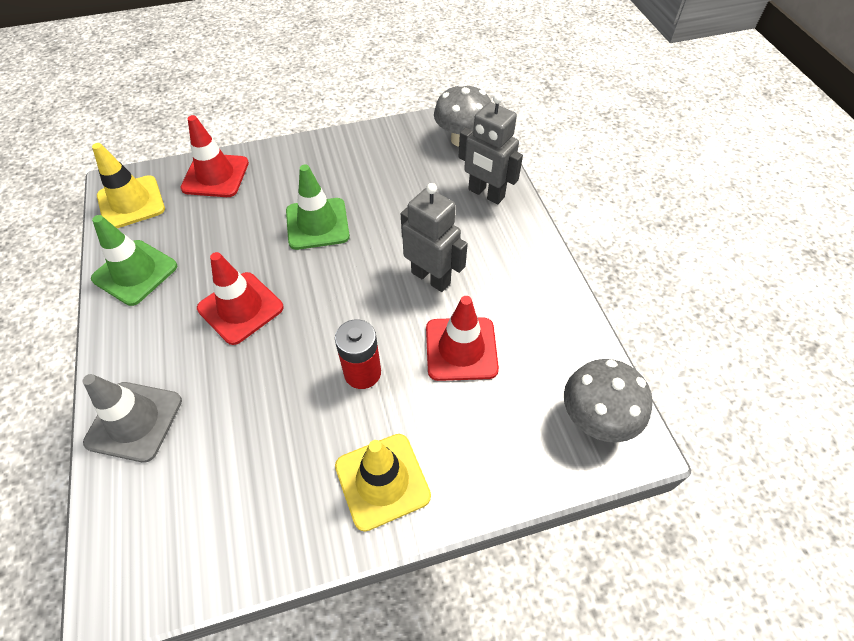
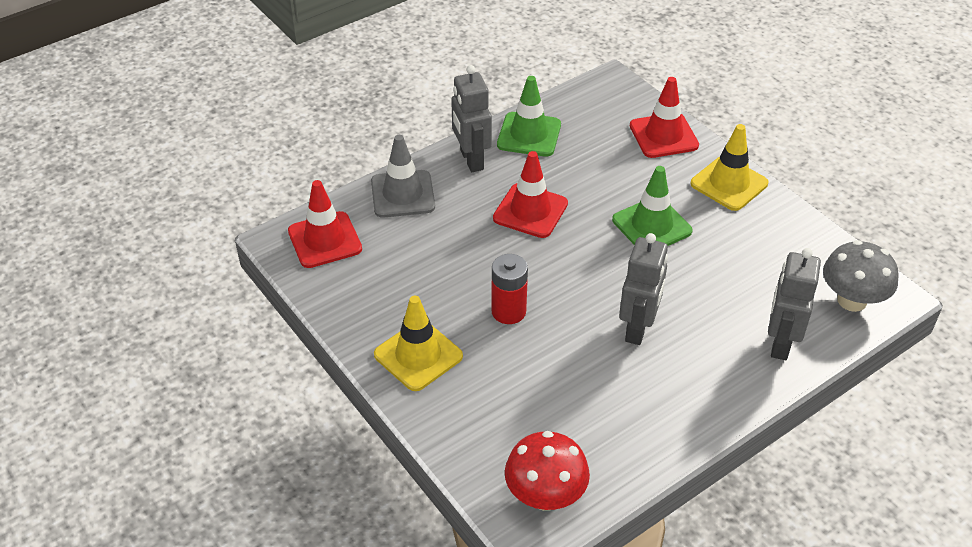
camera: 70 degrees right, 10 degrees down
yellow traffic cone [92,143,165,228] -> yellow traffic cone moved to [691,124,768,211]
red traffic cone [426,296,499,381] -> red traffic cone moved to [288,180,362,268]
grey mushroom [564,359,653,443] -> red mushroom [505,431,590,511]
none -> grey robot [451,65,492,172]

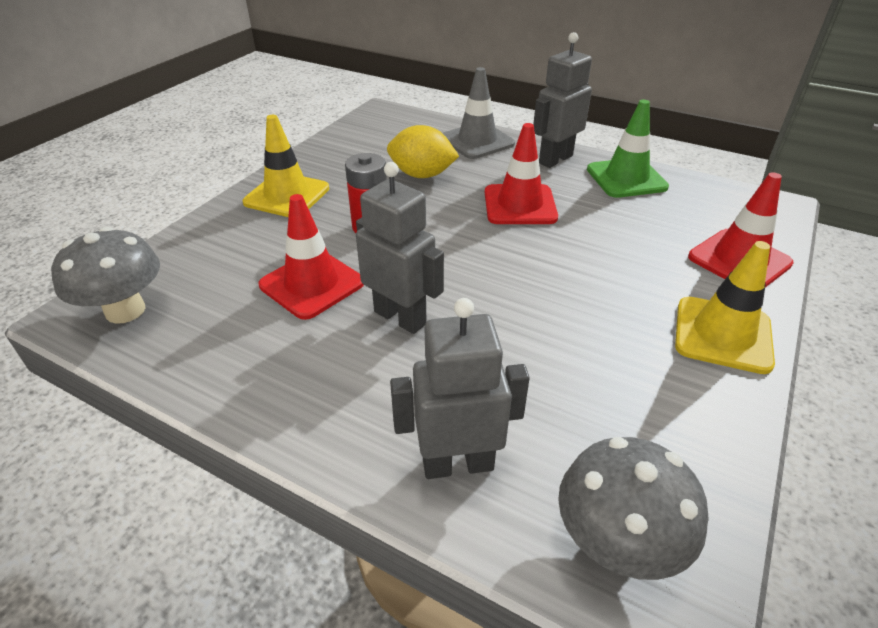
camera: 65 degrees right, 5 degrees down
red traffic cone [288,180,362,268] -> red traffic cone moved to [259,194,364,320]
red mushroom [505,431,590,511] -> grey mushroom [51,227,160,324]
green traffic cone [612,166,693,246] -> none
grey robot [619,233,668,345] -> grey robot turned 135 degrees counterclockwise [356,162,444,334]
none -> yellow lemon [387,125,459,178]

